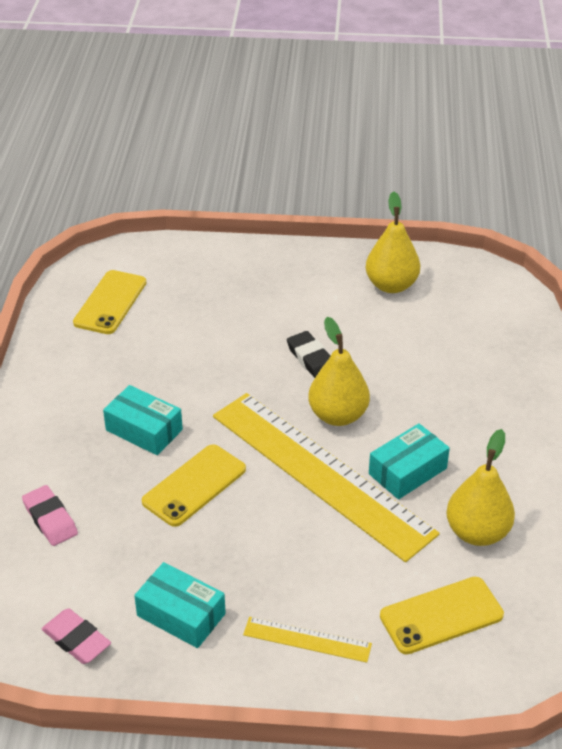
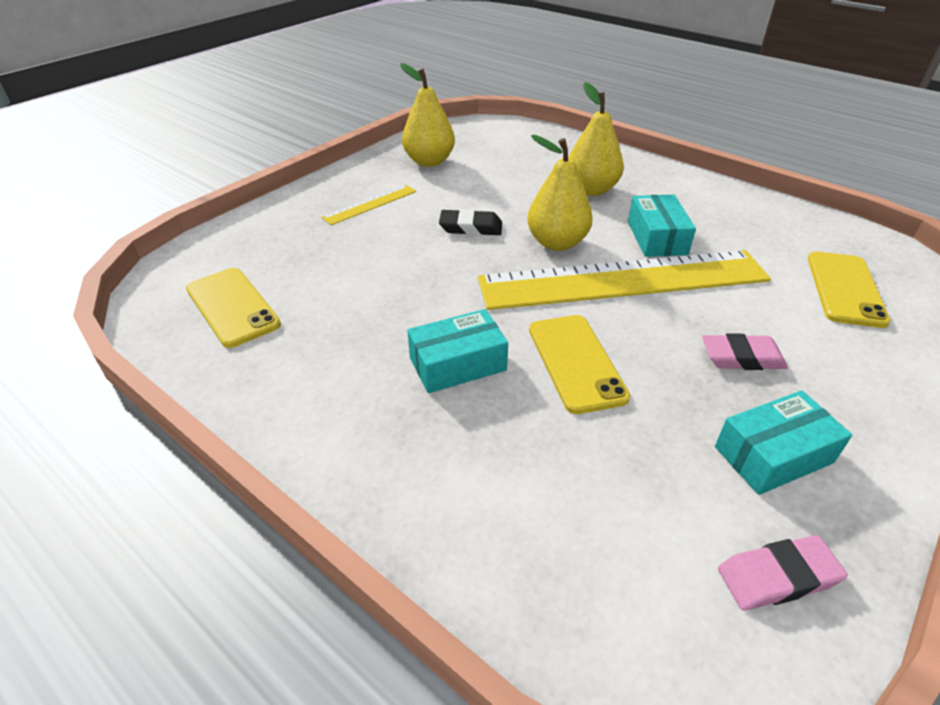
camera: 55 degrees left, 0 degrees up
pink eraser [22,485,78,546] -> pink eraser moved to [702,333,788,370]
yellow ruler [243,617,372,663] -> yellow ruler moved to [321,185,416,225]
yellow pear [446,429,515,546] -> yellow pear moved to [568,82,624,196]

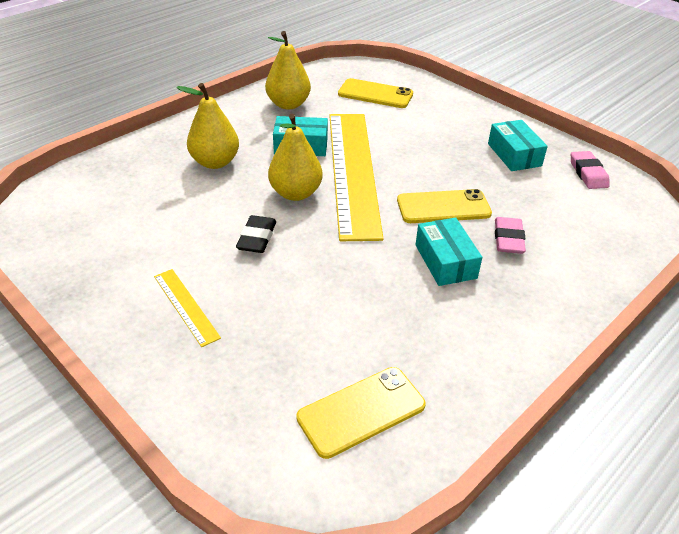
camera: 85 degrees left, 0 degrees up
yellow pear [400,63,455,167] -> yellow pear moved to [265,31,311,109]
pink eraser [702,333,788,370] -> pink eraser moved to [495,217,526,254]

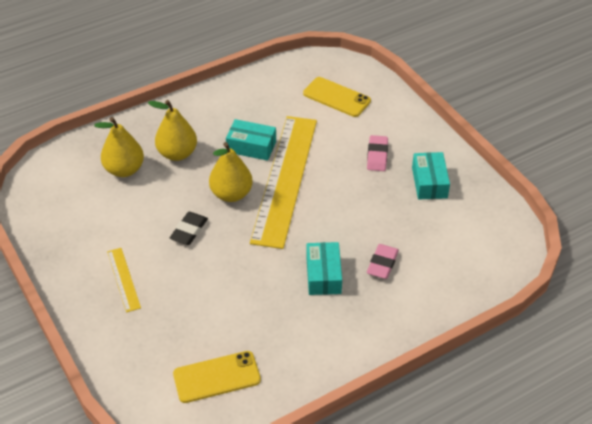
camera: 15 degrees right, 5 degrees up
yellow pear [265,31,311,109] -> yellow pear moved to [94,117,144,177]
yellow phone [397,189,492,223] -> none
pink eraser [571,151,610,189] -> pink eraser moved to [367,135,388,171]

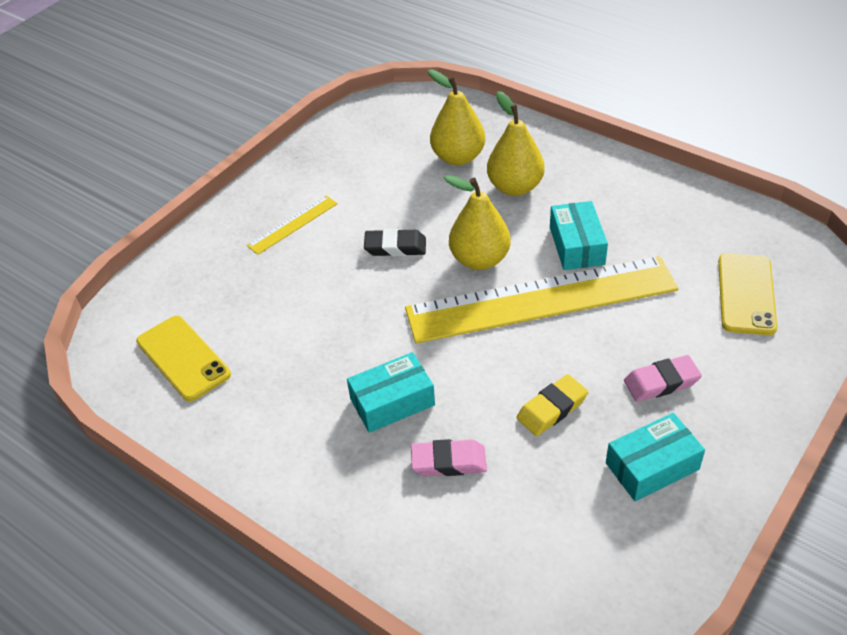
camera: 70 degrees right, 0 degrees up
none -> yellow eraser [517,374,588,436]

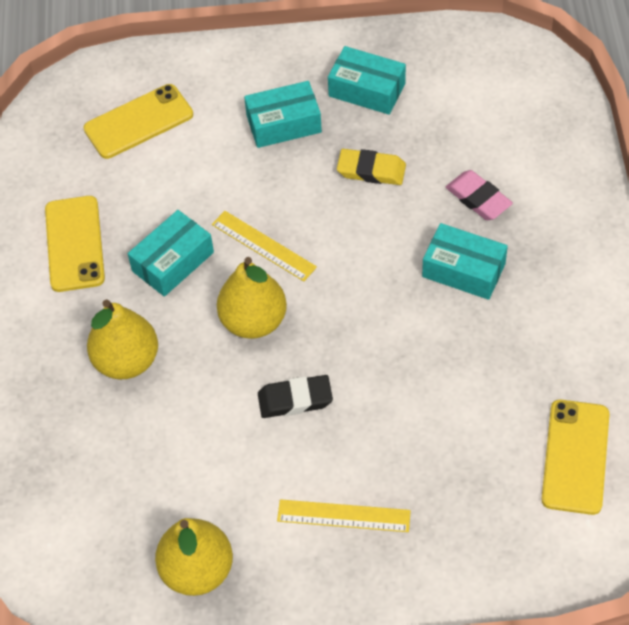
camera: 130 degrees left, 10 degrees up
black eraser [364,229,426,256] -> black eraser turned 60 degrees counterclockwise [258,375,333,418]
yellow ruler [405,256,678,344] -> yellow ruler [212,211,317,281], size x0.42
yellow pear [428,69,485,165] -> yellow pear moved to [155,518,233,596]
pink eraser [624,355,702,402] -> turquoise box [244,81,322,148]
none -> yellow phone [45,196,105,292]

